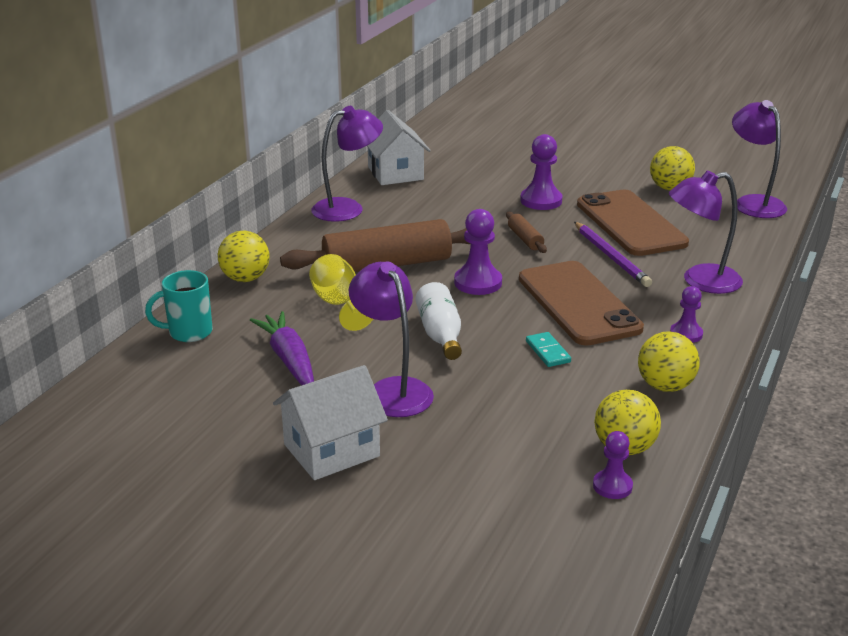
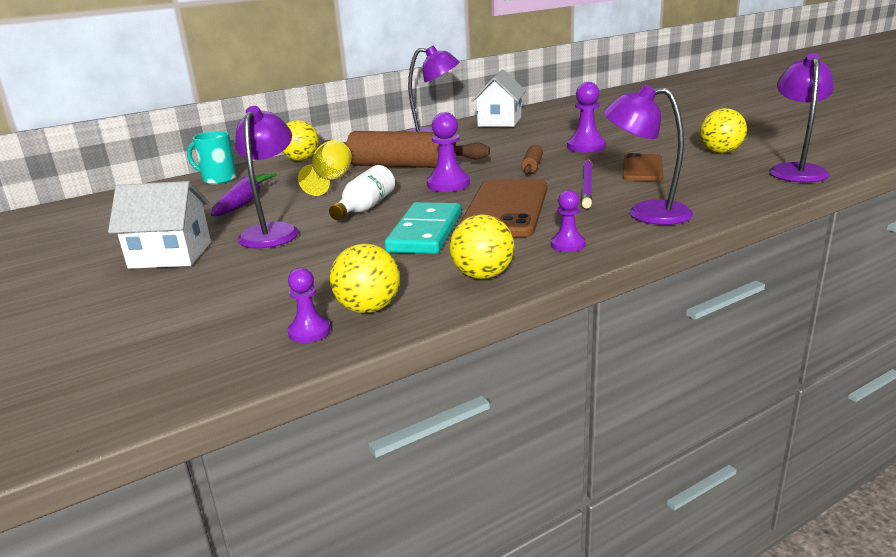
camera: 35 degrees right, 5 degrees down
turquoise domino [526,332,571,367] -> turquoise domino [384,202,461,254], size x2.10
brown phone [577,190,689,256] -> brown phone [622,153,663,181], size x0.60

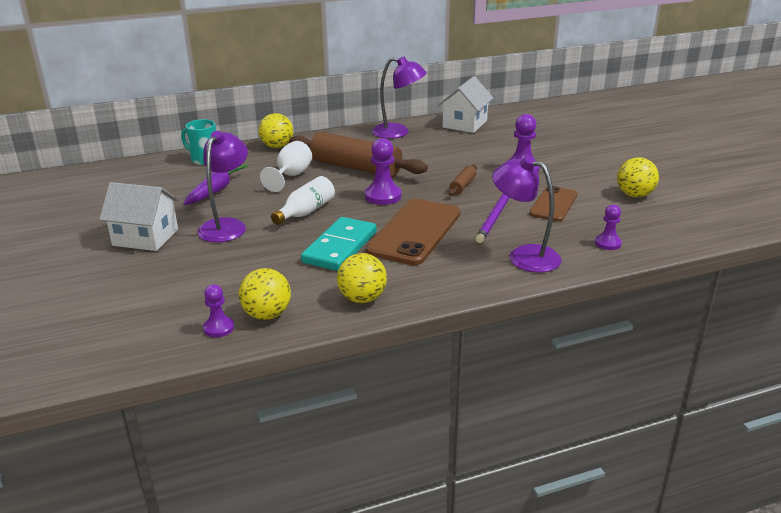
camera: 10 degrees right, 5 degrees up
yellow goblet [298,140,352,196] -> white goblet [260,141,312,192]
purple pawn [551,190,585,252] -> purple pawn moved to [595,204,622,250]
purple lamp [769,53,834,183] -> none

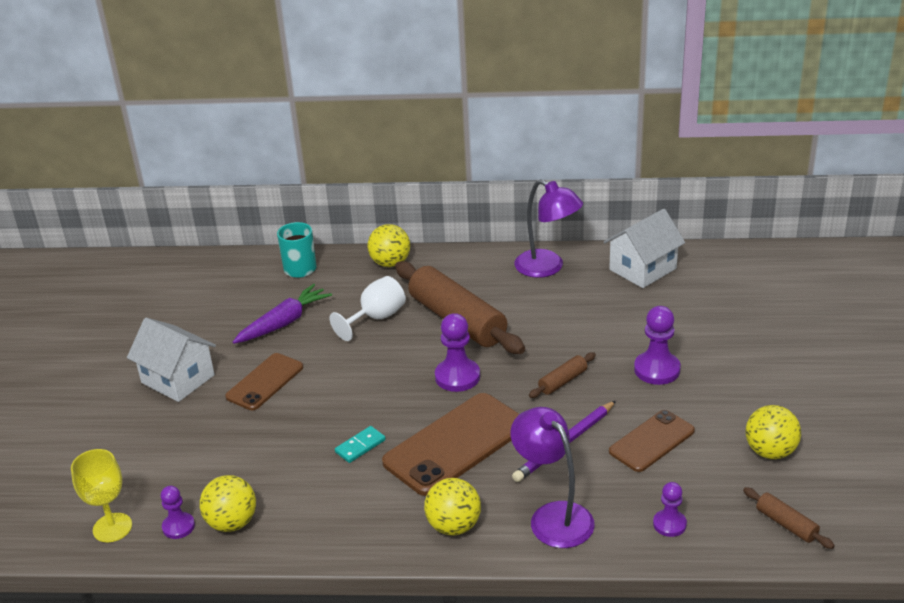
camera: 25 degrees right, 5 degrees up
purple lamp [197,131,248,242] -> brown phone [225,353,303,410]
white bottle [271,176,335,225] -> none
turquoise domino [301,217,377,271] -> turquoise domino [335,426,386,463], size x0.48
yellow ball [337,253,387,303] -> yellow ball moved to [424,478,481,535]
none -> yellow goblet [71,449,132,542]
none -> brown rolling pin [743,487,835,549]

